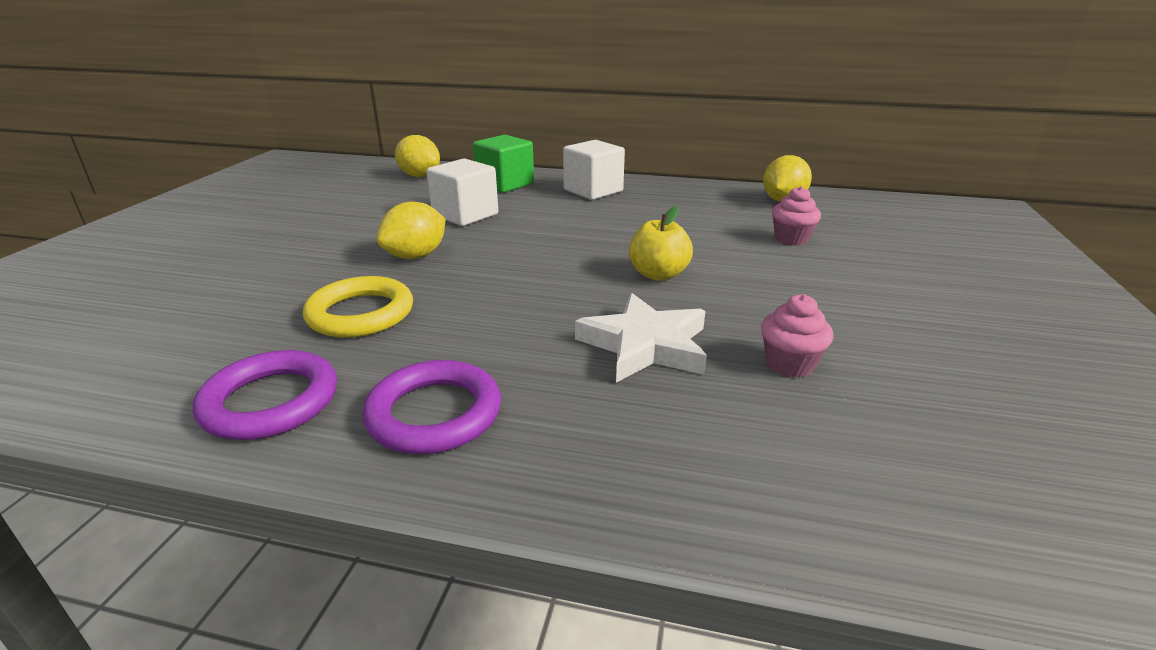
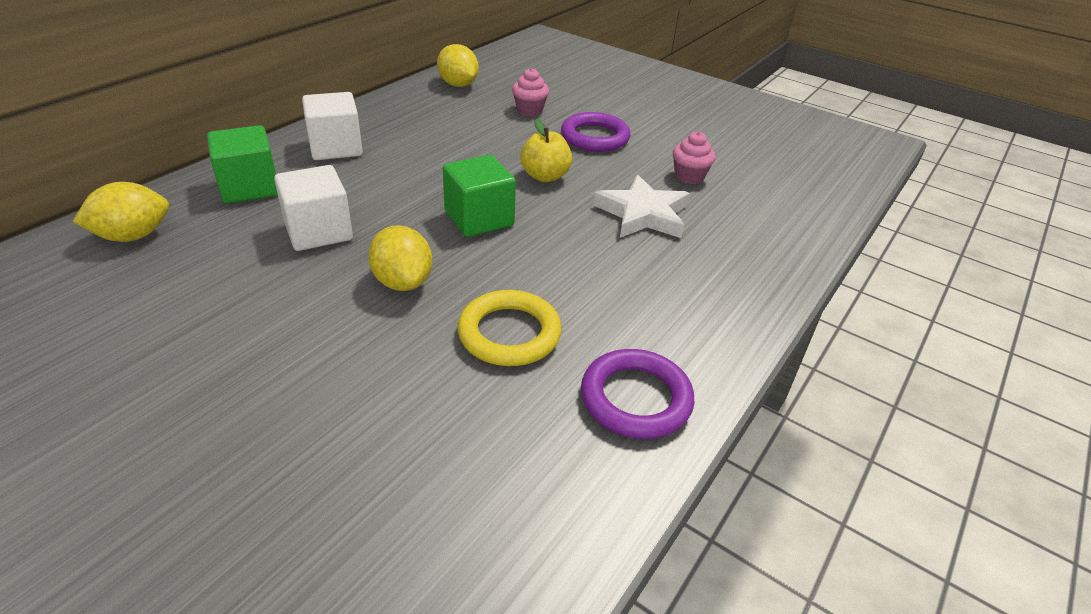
camera: 70 degrees left, 10 degrees up
purple ring [362,360,501,454] -> purple ring moved to [561,112,631,152]
none -> green cube [443,155,516,237]

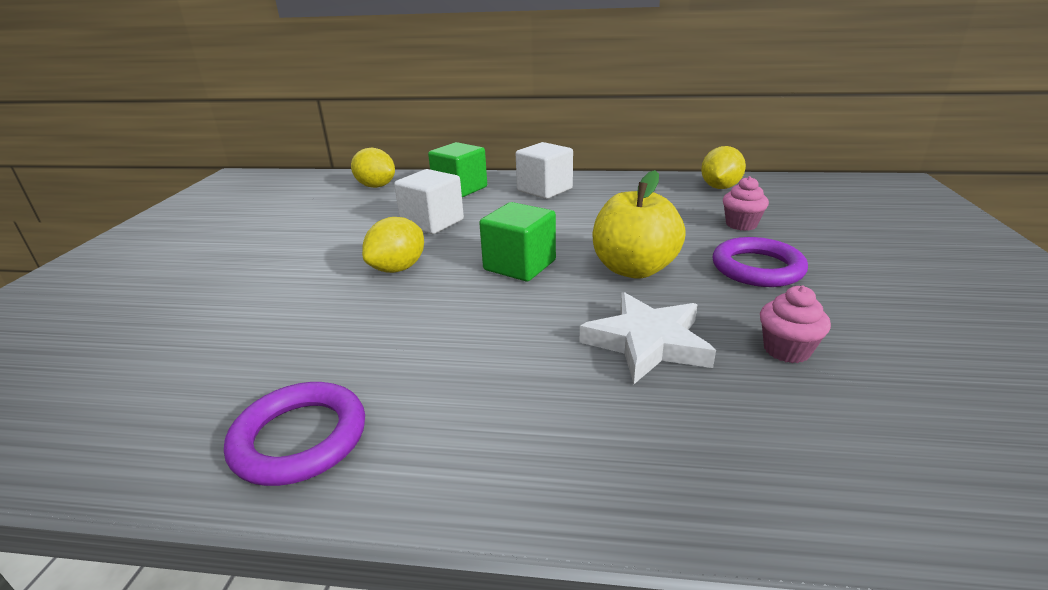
camera: 65 degrees right, 10 degrees down
yellow ring [458,290,562,366] -> none
yellow apple [520,119,572,182] -> yellow apple [593,170,686,279], size x1.51

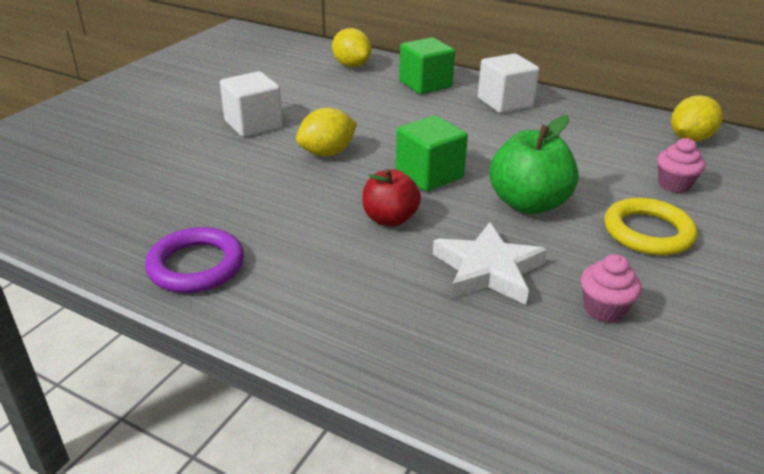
camera: 20 degrees right, 5 degrees up
white cube [394,169,464,234] -> white cube moved to [220,71,283,137]
yellow apple [593,170,686,279] -> green apple [490,115,579,214]
purple ring [713,237,808,287] -> yellow ring [604,198,697,256]
none -> red apple [362,169,421,227]

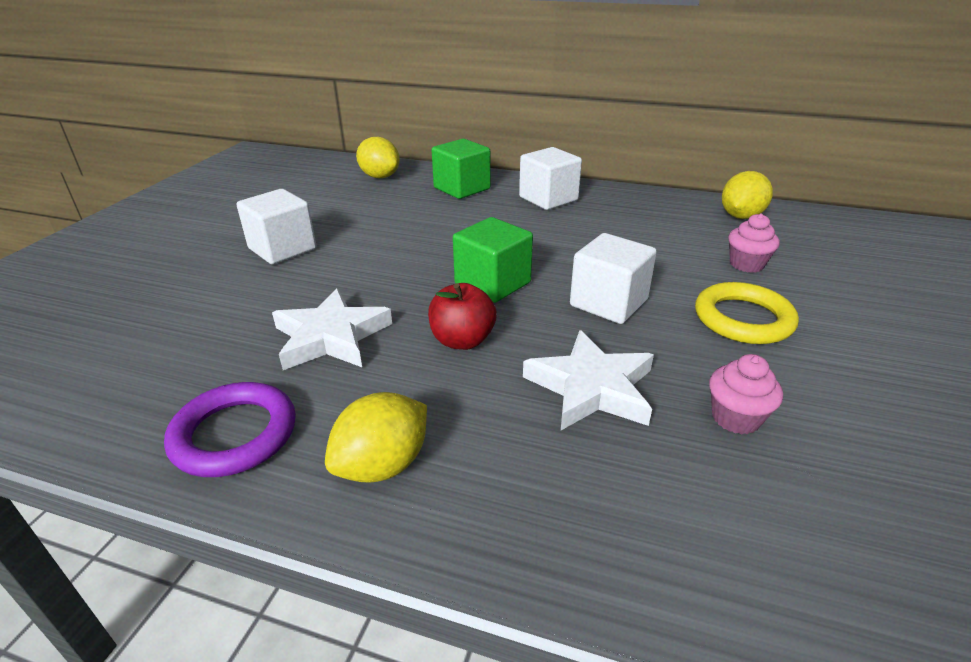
camera: 10 degrees left, 0 degrees up
yellow lemon [296,108,357,156] -> yellow lemon moved to [325,392,427,483]
green apple [490,115,579,214] -> white cube [570,233,657,324]
none -> white star [272,288,392,370]

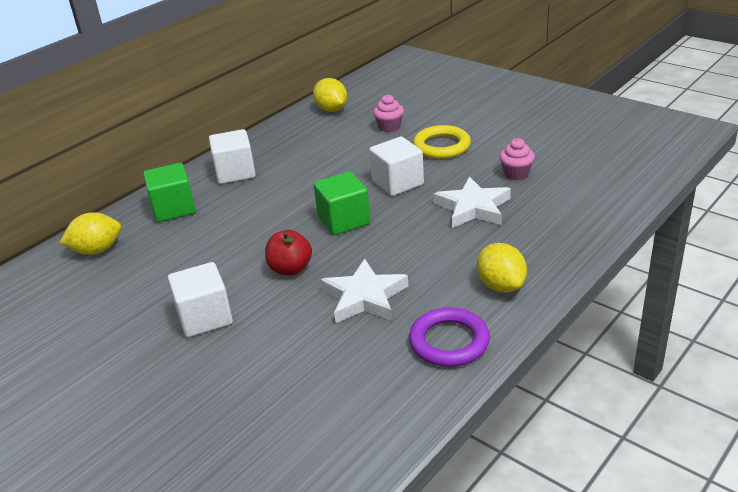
camera: 65 degrees left, 0 degrees up
red apple [428,283,497,350] -> red apple moved to [265,230,312,275]

